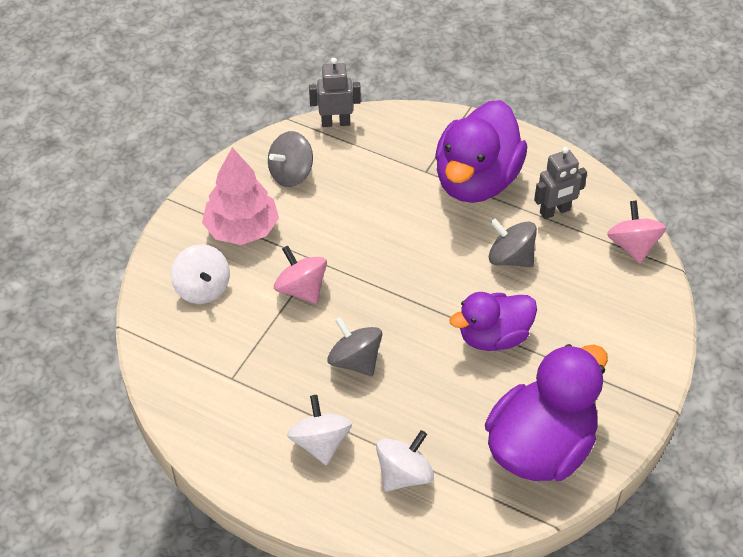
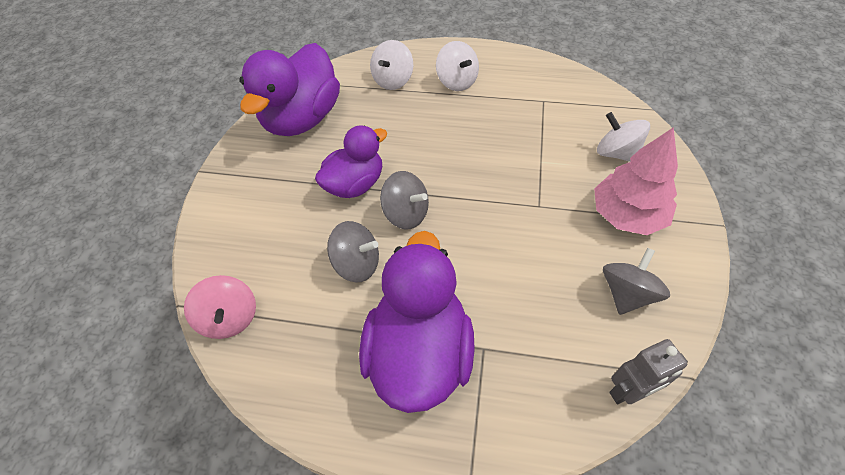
camera: 165 degrees right, 5 degrees up
pink spinning top [274,246,327,304] -> none
grey spinning top [327,317,382,376] -> grey spinning top moved to [380,171,429,230]
grey robot [534,147,587,219] -> none

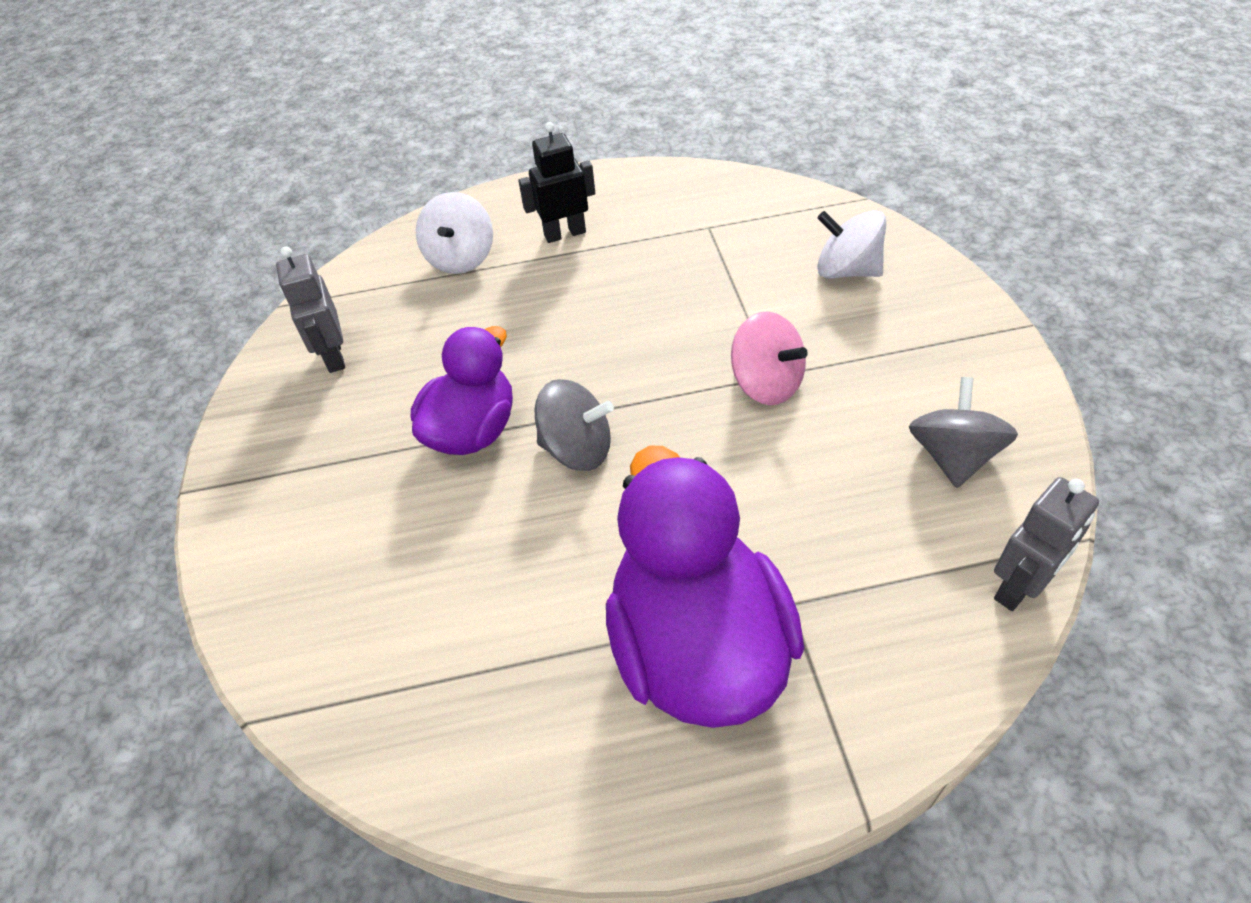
camera: 20 degrees left, 5 degrees down
pink spinning top [184,275,256,339] -> pink spinning top moved to [731,312,808,405]
purple duck [239,43,340,136] -> grey robot [276,246,345,373]
grey spinning top [327,221,379,283] -> none
white spinning top [436,41,479,91] -> black robot [518,122,595,243]
pink tree [594,127,678,235] -> none

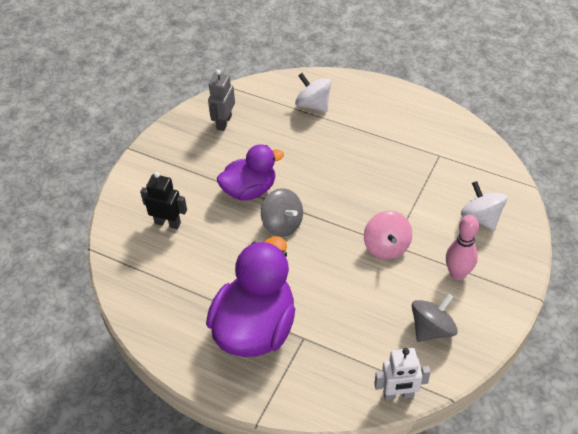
camera: 35 degrees right, 0 degrees up
white spinning top [416,192,493,274] -> white spinning top turned 90 degrees clockwise [295,73,331,112]
black robot [518,122,595,243] -> black robot moved to [140,172,187,229]
grey robot [994,477,1099,611] -> white robot [374,348,431,400]
none -> pink bowling pin [446,215,479,280]

